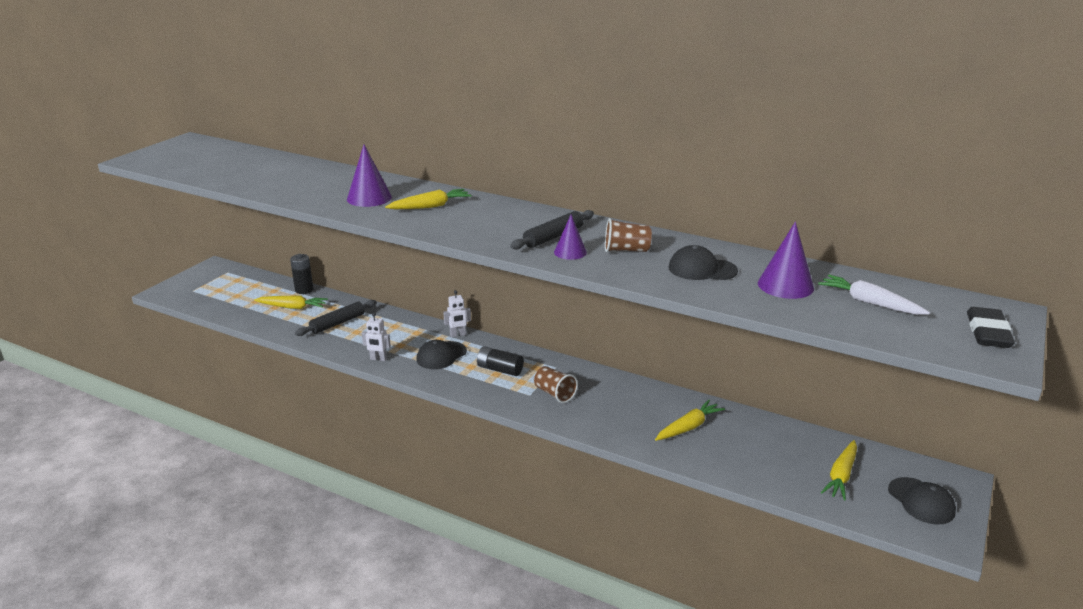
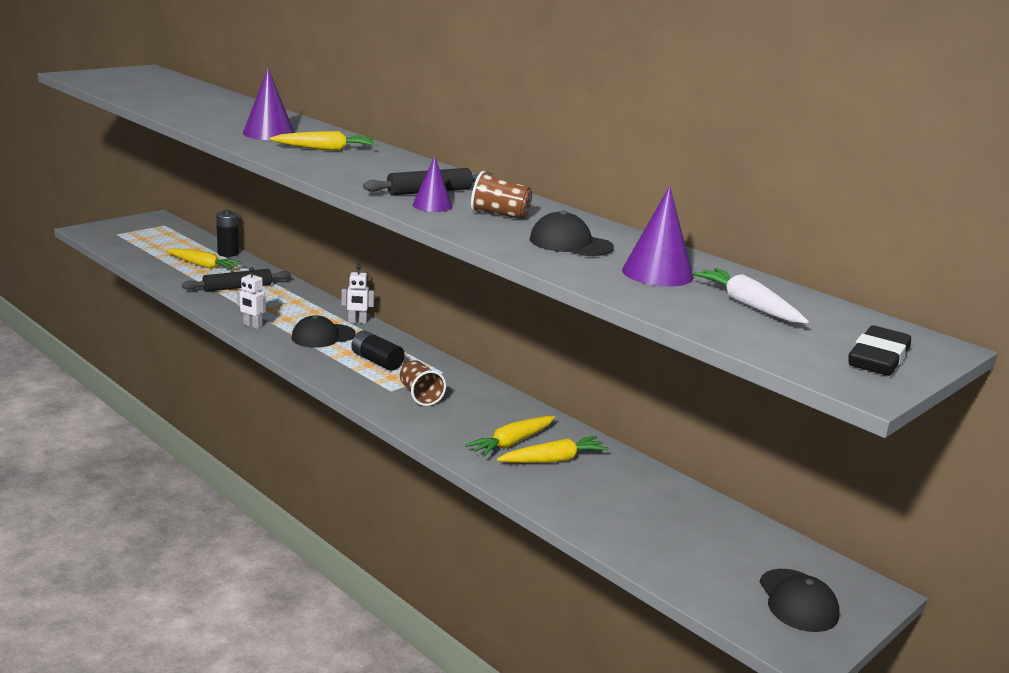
camera: 15 degrees right, 5 degrees down
yellow carrot [821,440,857,501] -> yellow carrot moved to [465,416,555,457]

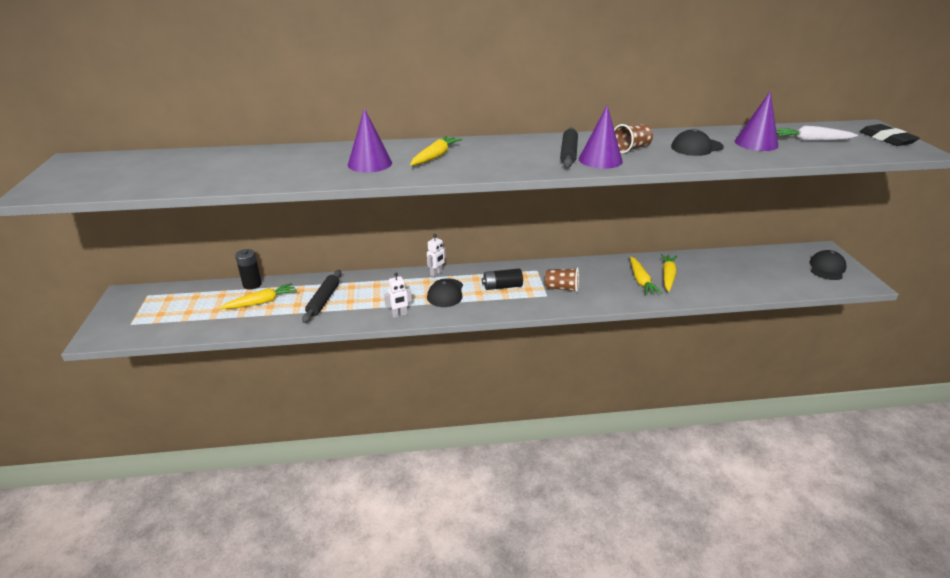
camera: 50 degrees left, 10 degrees up
purple cone [412,156,453,212] -> purple cone [579,105,623,169], size x1.55
black cap [760,569,840,632] -> black cap turned 90 degrees counterclockwise [809,250,847,280]

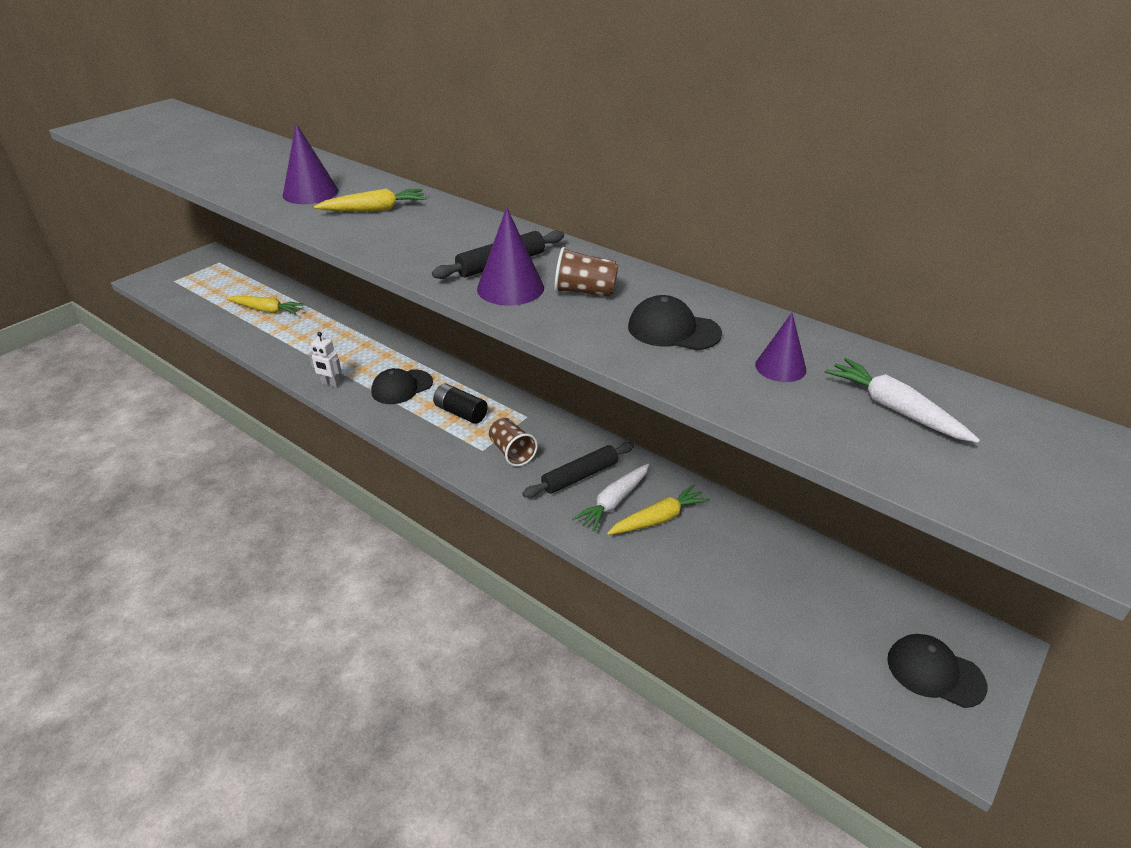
camera: 45 degrees right, 5 degrees up
black battery [235,249,262,290] -> none
black rolling pin [302,270,341,323] -> black rolling pin moved to [522,442,634,498]
white robot [427,234,446,277] -> none
yellow carrot [630,256,663,295] -> white carrot [572,464,649,532]
purple cone [735,91,778,151] -> purple cone [755,313,807,382], size x0.64
black cap [809,250,847,280] -> black cap turned 135 degrees counterclockwise [887,634,988,708]
black eraser [859,124,920,146] -> none

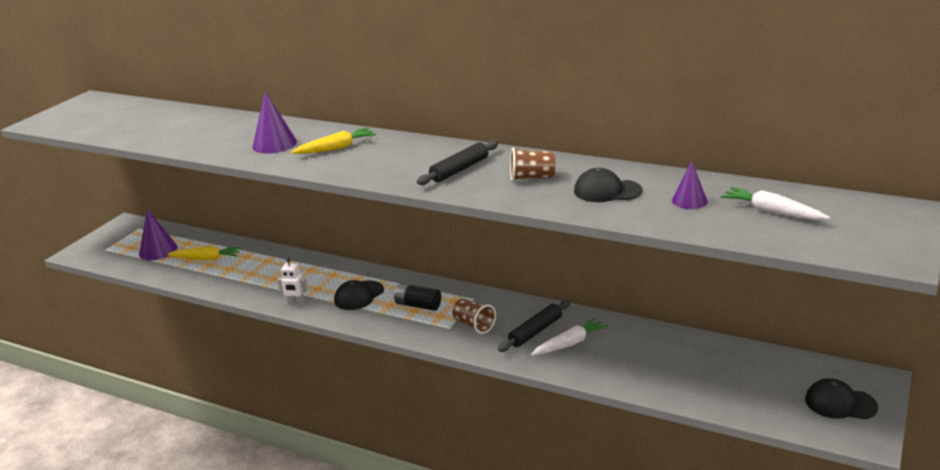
camera: 10 degrees left, 10 degrees down
purple cone [477,207,544,305] -> purple cone moved to [139,209,178,260]
white carrot [572,464,649,532] -> white carrot turned 150 degrees counterclockwise [531,317,608,356]
yellow carrot [607,484,710,535] -> none

